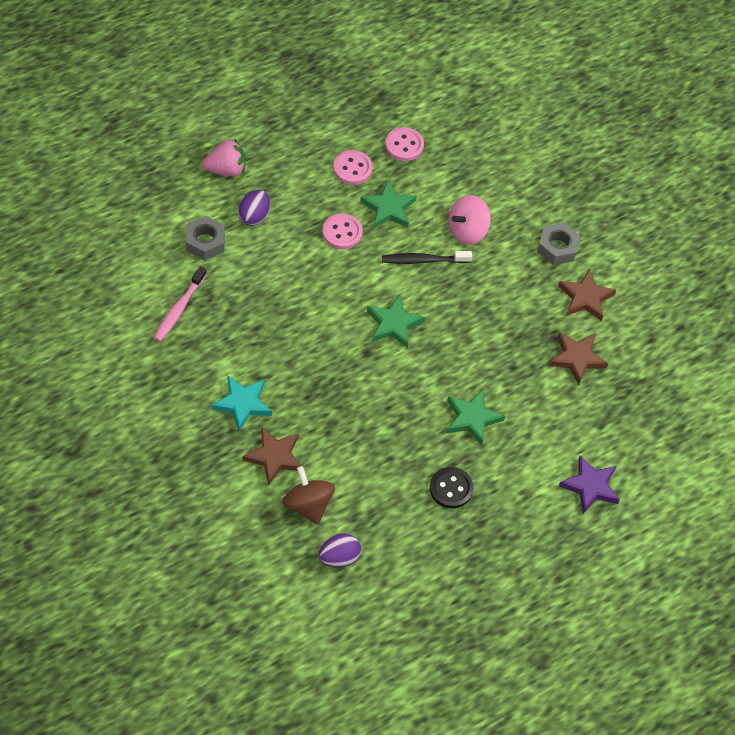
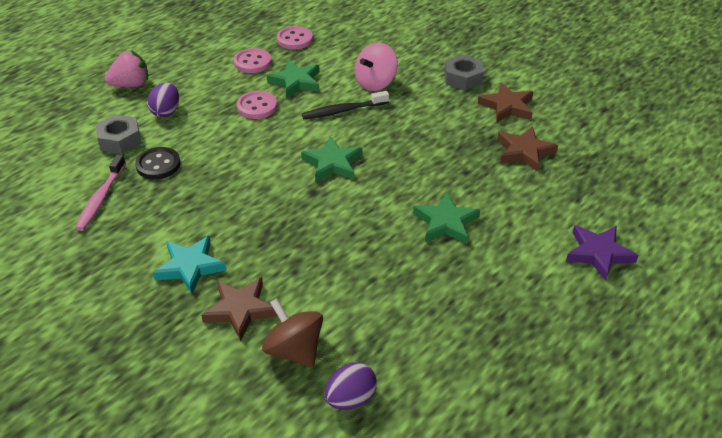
camera: 10 degrees left, 15 degrees down
black button [430,467,473,508] -> black button moved to [135,147,181,179]

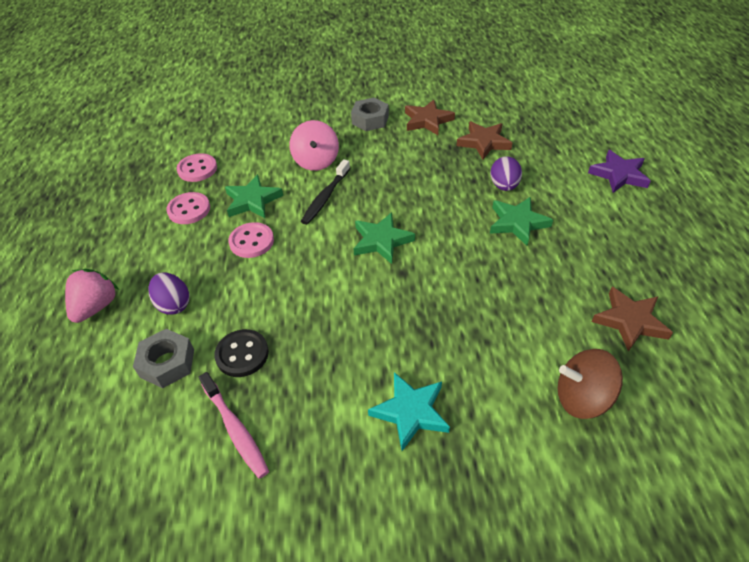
camera: 45 degrees left, 5 degrees up
brown star [201,277,278,341] -> brown star moved to [592,287,673,352]
purple egg [325,362,377,410] -> purple egg moved to [490,156,522,191]

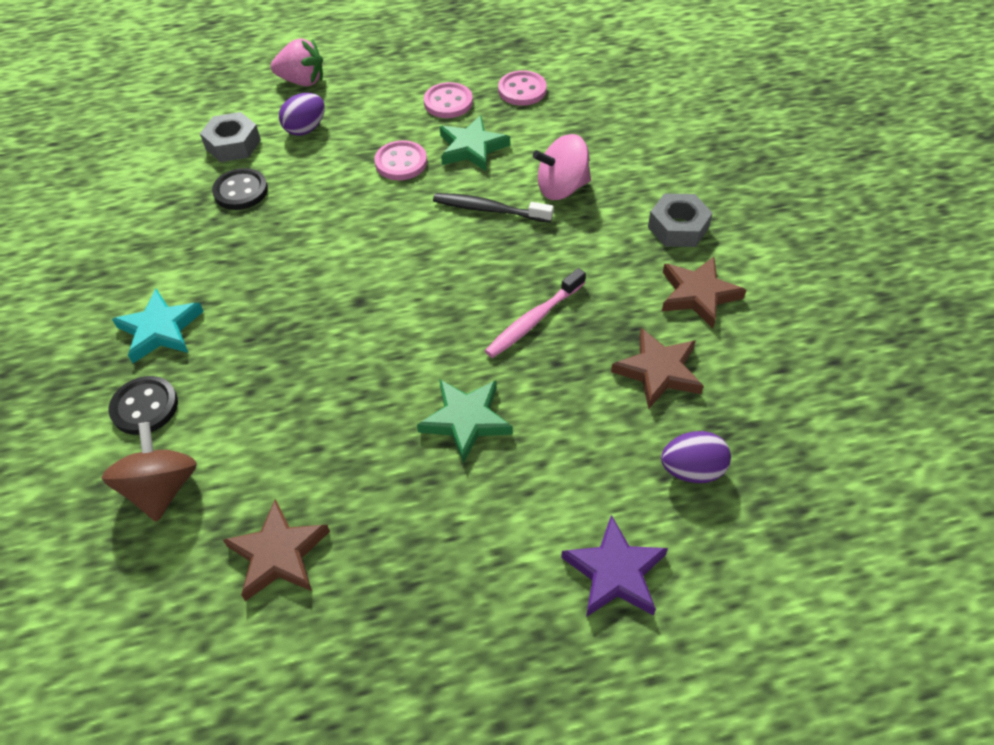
camera: 80 degrees right, 5 degrees up
pink toothbrush [199,372,269,479] -> pink toothbrush moved to [485,268,586,358]
green star [353,212,415,264] -> none
purple egg [490,156,522,191] -> purple egg moved to [661,431,731,483]
none -> black button [109,376,178,435]

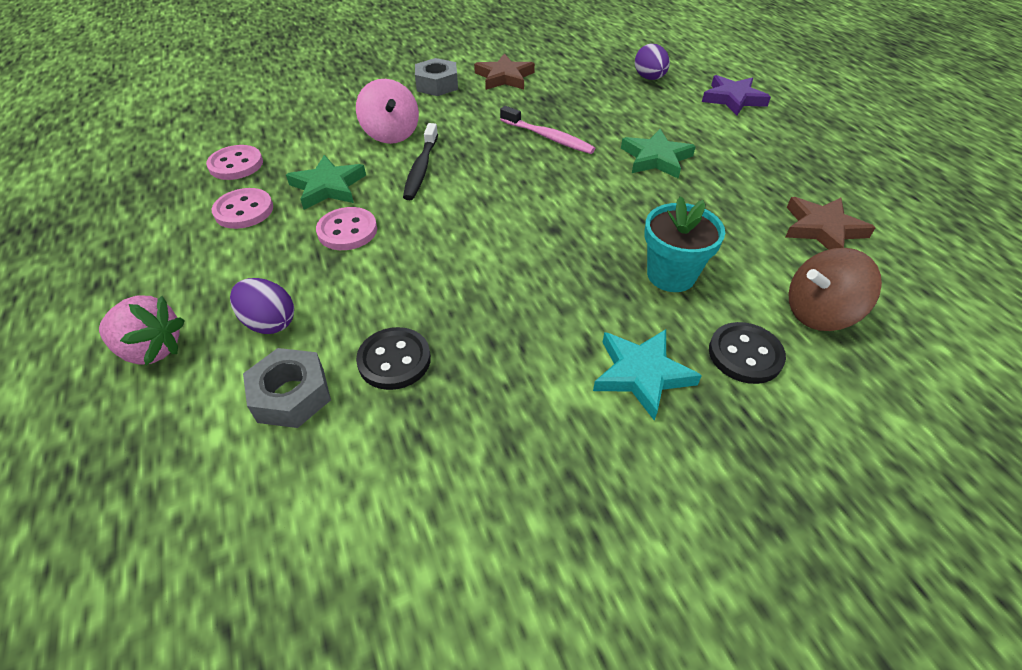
camera: 100 degrees left, 5 degrees down
pink strawberry [271,38,323,86] -> pink strawberry turned 105 degrees clockwise [99,295,185,365]
brown star [611,328,704,409] -> none
none -> turquoise flower pot [644,196,725,292]

